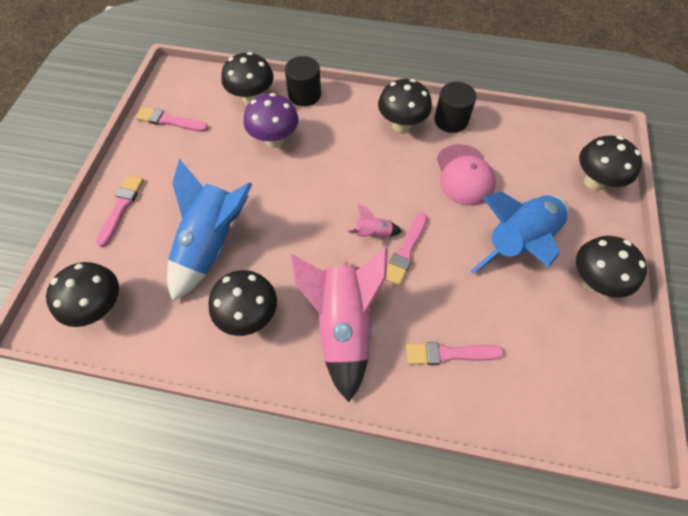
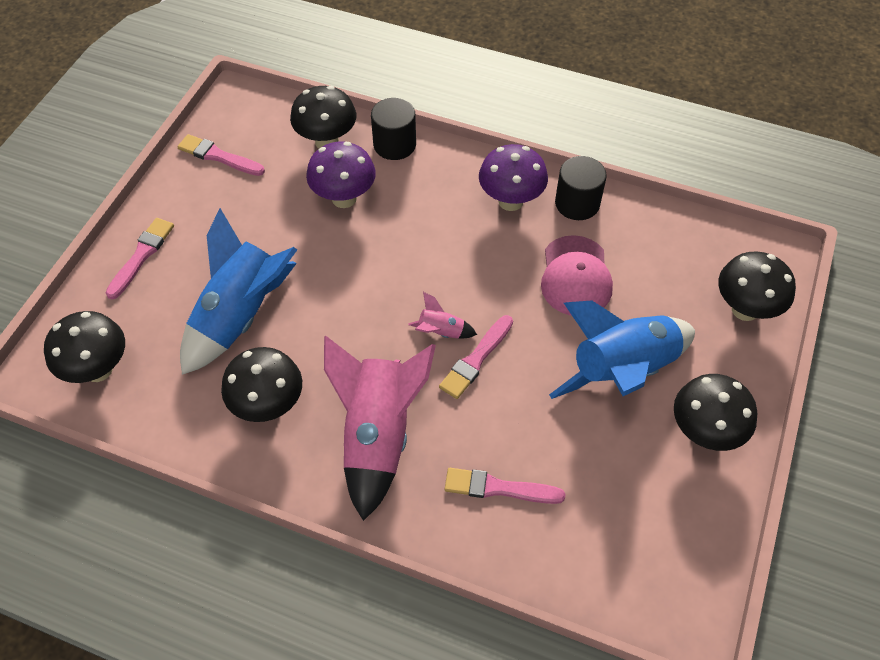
camera: 10 degrees right, 5 degrees down
black mushroom [378,79,432,133] -> purple mushroom [479,144,548,211]

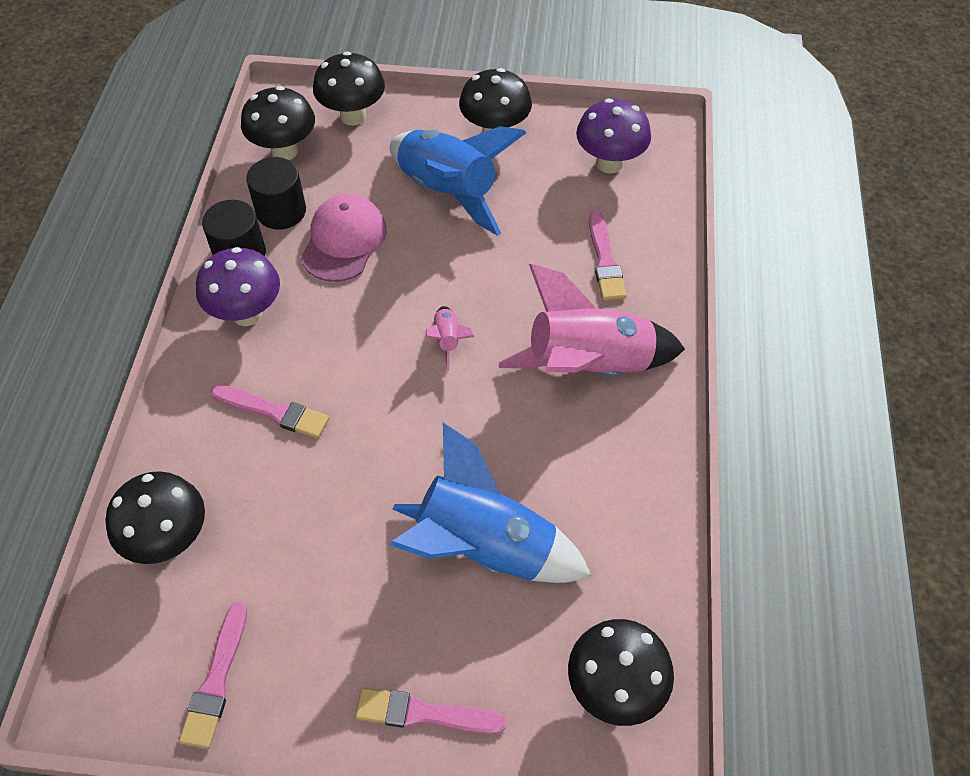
camera: 105 degrees left, 0 degrees up
black mushroom [221,347,302,422] -> black mushroom moved to [241,86,315,160]
purple mushroom [306,142,376,208] -> purple mushroom moved to [576,99,651,174]
black cylinder [371,98,416,160] -> black cylinder moved to [246,157,306,230]
pink brush [439,315,513,399] -> pink brush moved to [211,385,329,439]
pink cap [541,235,613,316] -> pink cap turned 60 degrees counterclockwise [301,194,387,282]

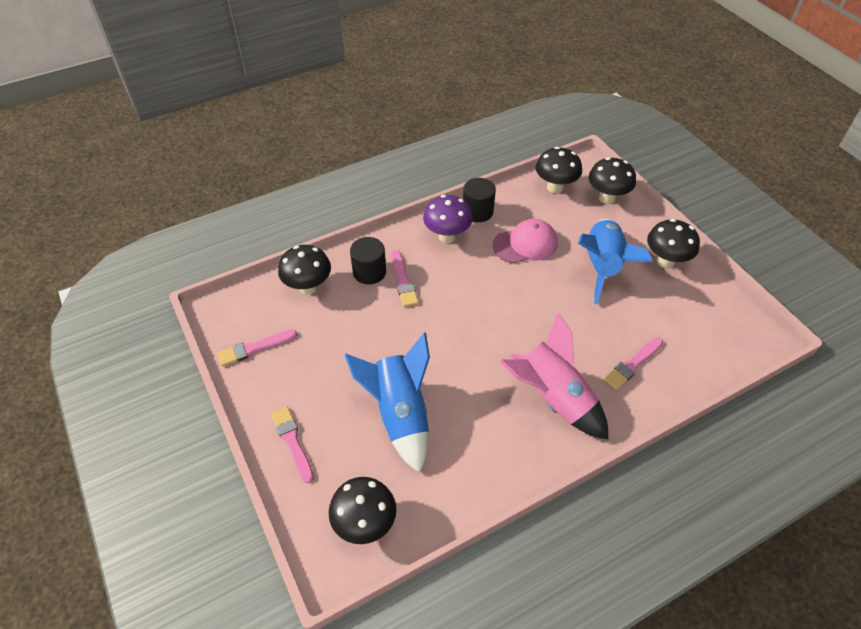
camera: 55 degrees right, 5 degrees down
black cylinder [246,157,306,230] -> black cylinder moved to [350,237,386,284]
pink rocket [425,306,474,370] -> none
purple mushroom [576,99,651,174] -> none

